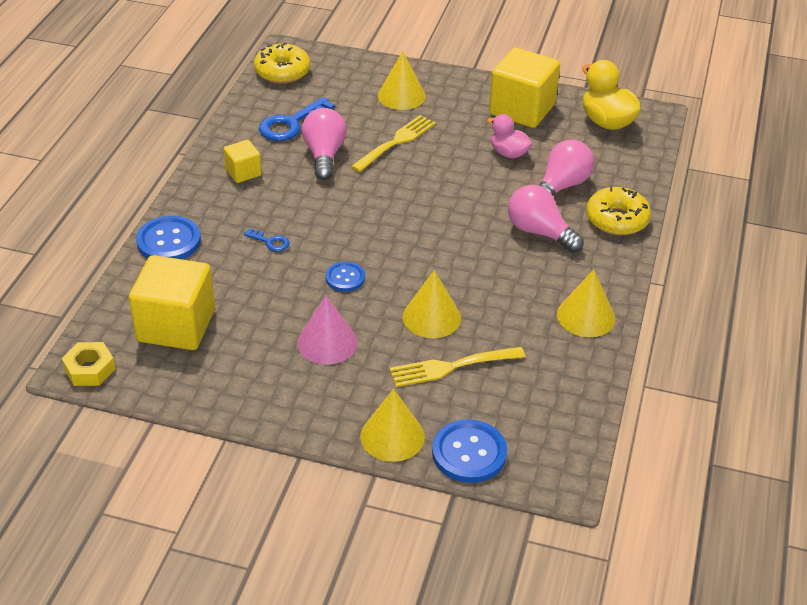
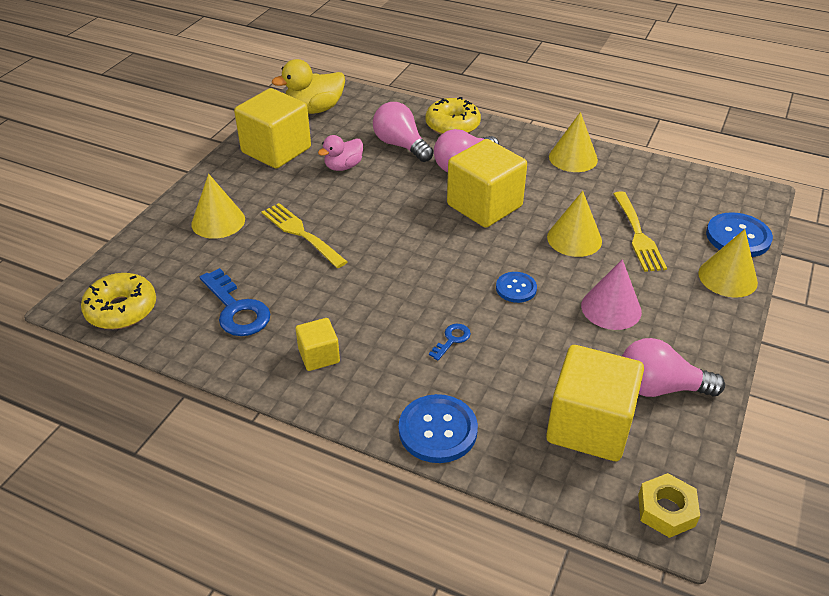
camera: 80 degrees left, 0 degrees up
pink light bulb [302,108,347,180] -> pink light bulb moved to [622,338,725,397]
none -> yellow cube [447,139,527,228]

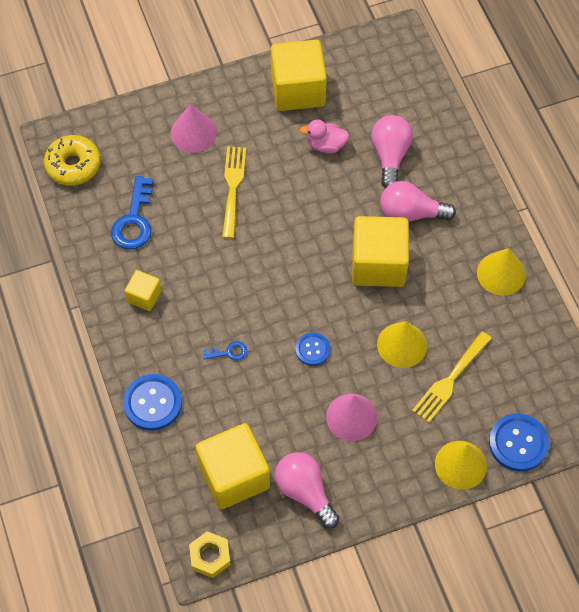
camera: 45 degrees right, 20 degrees up
yellow cone [191,174,245,239] -> pink cone [171,104,217,153]
yellow duck [272,59,345,114] -> none
yellow donut [426,97,481,135] -> none

